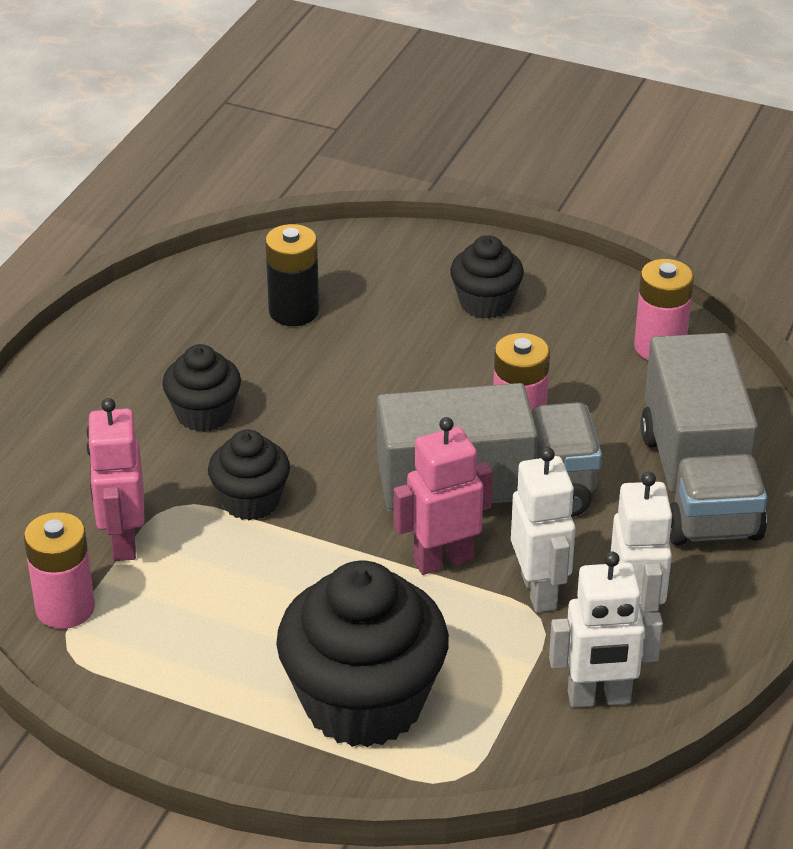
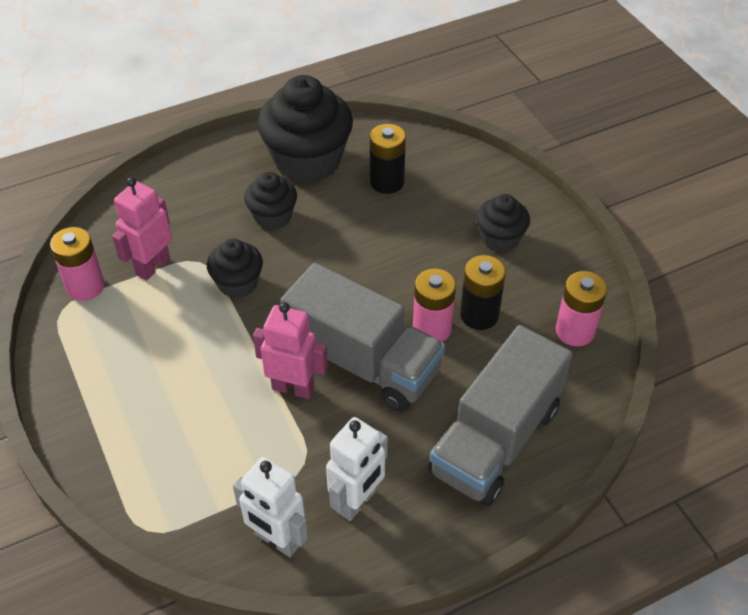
camera: 40 degrees right, 10 degrees up
black cupcake [276,560,449,748] -> black cupcake moved to [257,75,353,183]
white robot [511,447,575,613] -> none
none -> black battery [460,255,506,330]

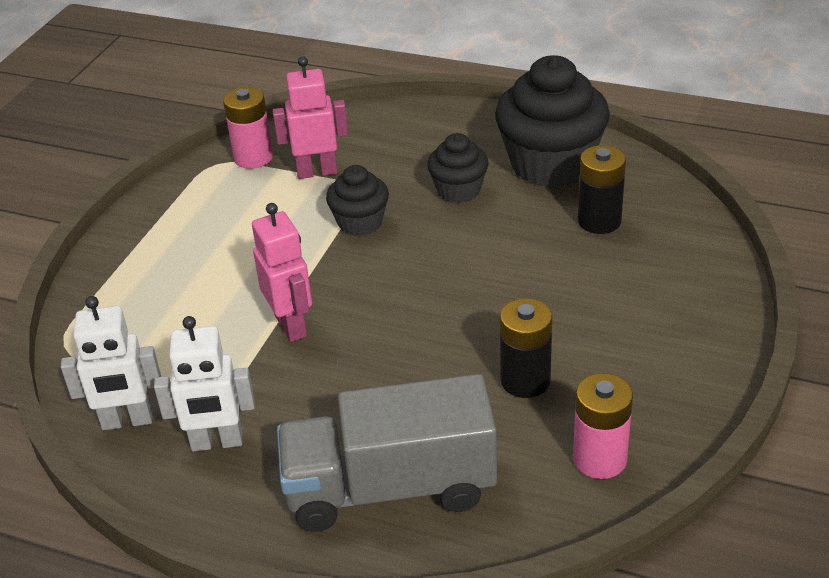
camera: 50 degrees right, 10 degrees down
white robot [233,457,308,557] -> white robot turned 90 degrees counterclockwise [61,296,161,430]
grey truck [280,263,445,412] -> none
pink battery [413,269,456,342] -> none
black cupcake [476,194,530,252] -> none

